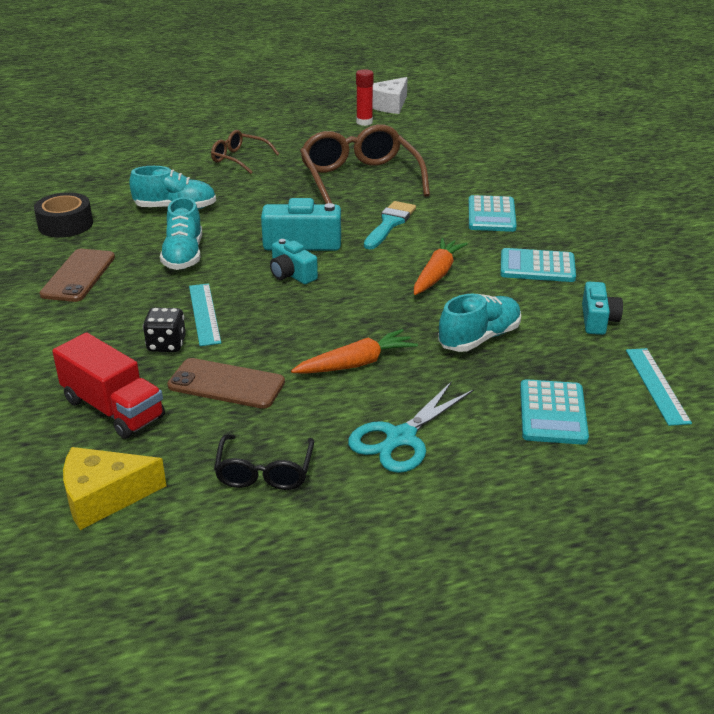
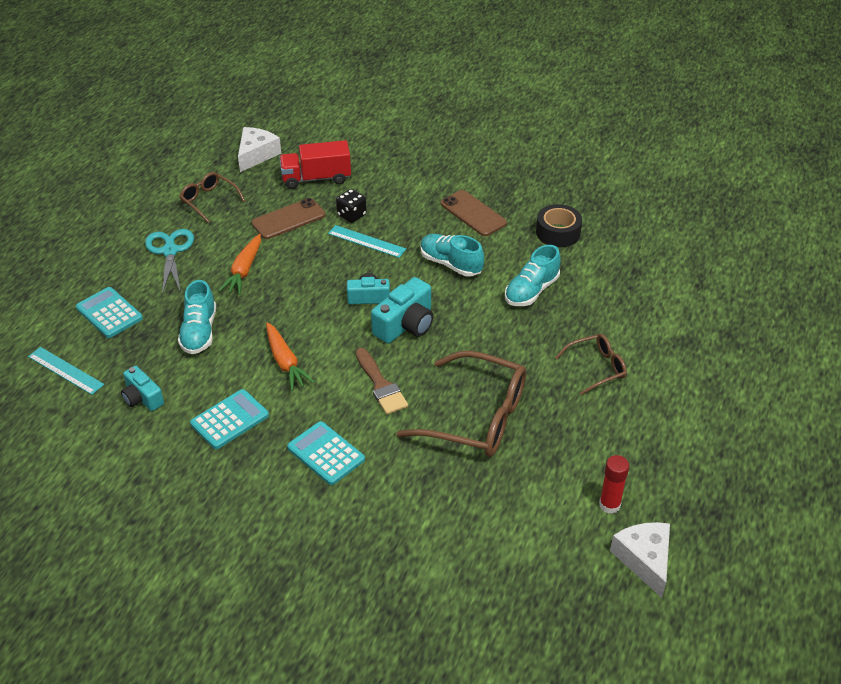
camera: 130 degrees right, 10 degrees up
yellow cheese [63,447,166,530] -> white cheese [238,127,281,172]
black glasses [214,435,314,490] -> brown glasses [179,172,245,223]
turquoise brush [364,201,416,250] -> brown brush [356,348,408,414]

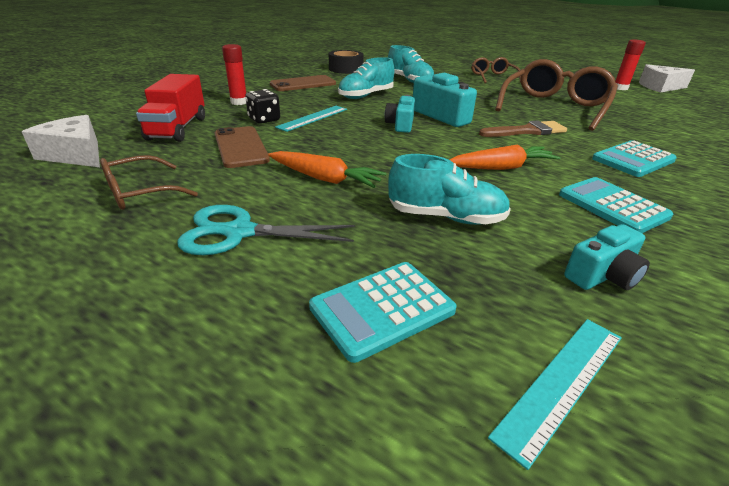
camera: 80 degrees left, 10 degrees down
none -> red glue stick [222,44,246,105]

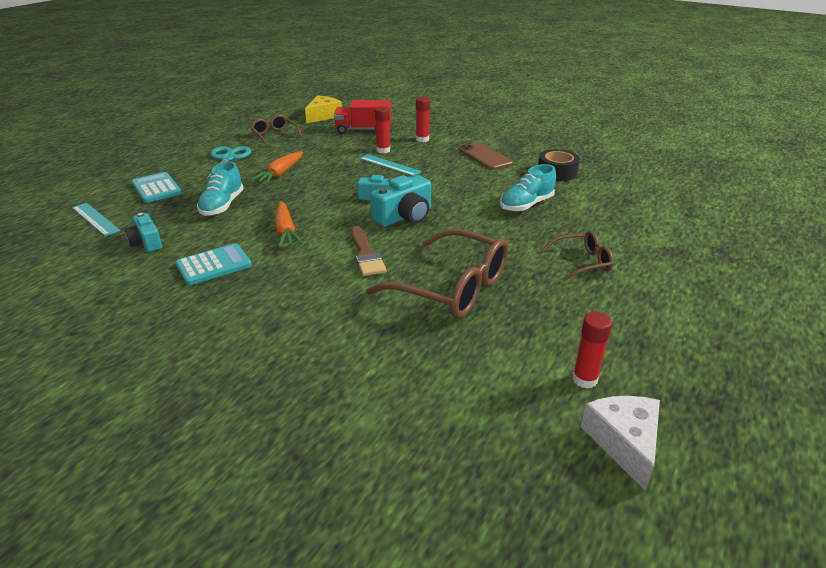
camera: 90 degrees right, 0 degrees up
white cheese [22,115,100,167] -> yellow cheese [305,95,342,124]
brown phone [215,126,270,168] -> none
black dice [245,89,280,124] -> red glue stick [375,106,390,153]
turquoise shoe [338,57,394,99] -> none
turquoise calculator [592,140,677,177] -> none

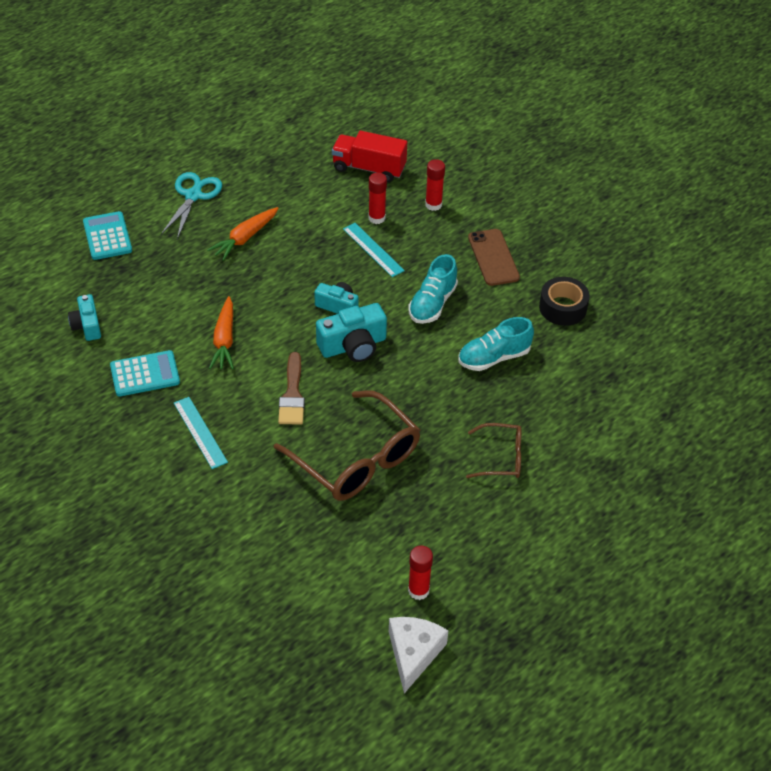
camera: 15 degrees right, 15 degrees up
turquoise ruler [72,203,121,237] -> turquoise ruler moved to [174,397,228,469]
turquoise shoe [197,161,244,216] -> turquoise shoe moved to [408,254,458,324]
brown glasses [250,115,302,146] -> none
yellow cheese [305,95,342,124] -> none

